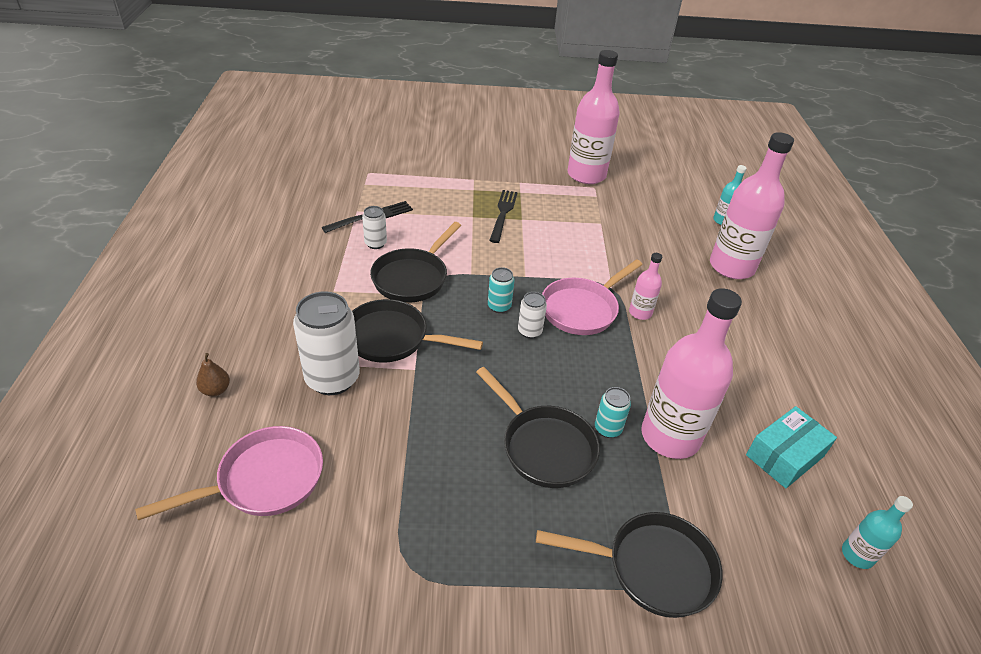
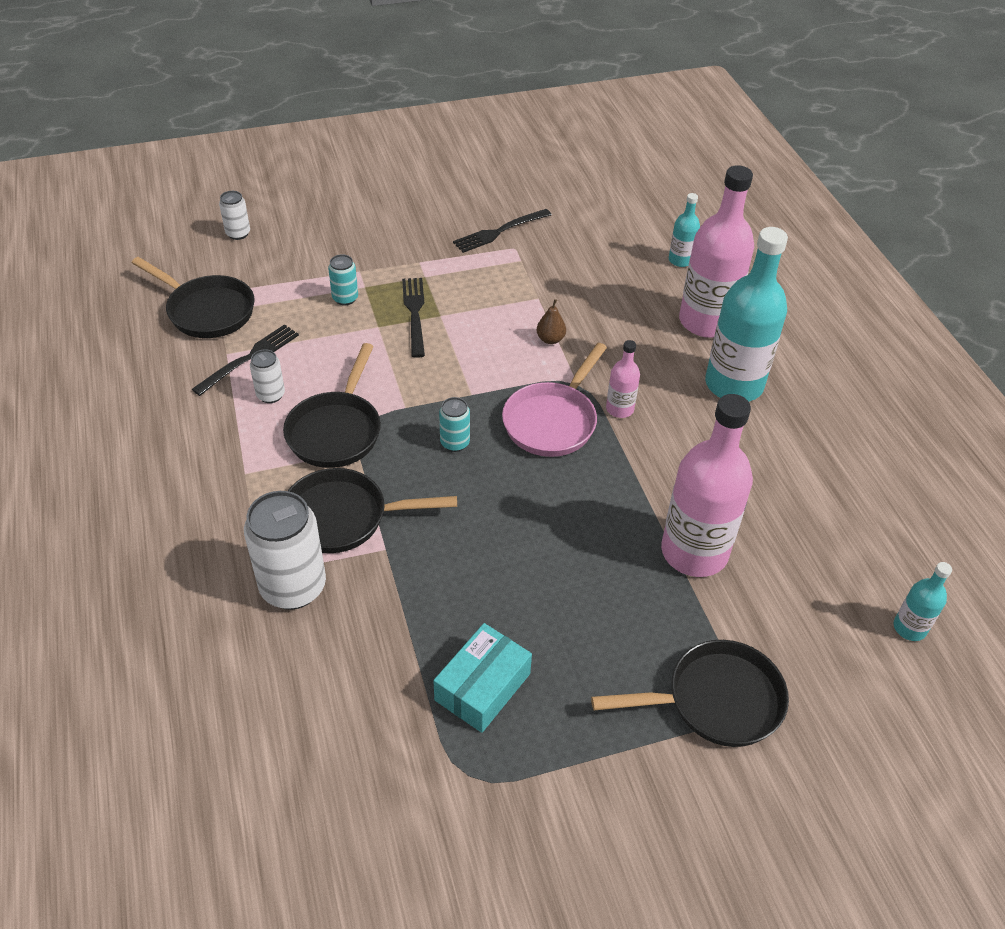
camera: 15 degrees left, 5 degrees up
pink pan [135,426,323,521] -> none
brown pear [196,353,230,396] -> brown pear moved to [536,299,566,344]
black pan [476,367,600,488] -> black pan moved to [132,257,255,338]
white can [518,292,547,339] -> white can moved to [219,191,250,240]
pink bottle [568,50,620,184] -> black fork [453,209,552,253]
turquoise can [595,387,631,438] -> turquoise can moved to [328,254,358,306]
turquoise box [746,406,837,488] -> turquoise box moved to [433,623,532,733]
none -> turquoise bottle [705,227,788,402]

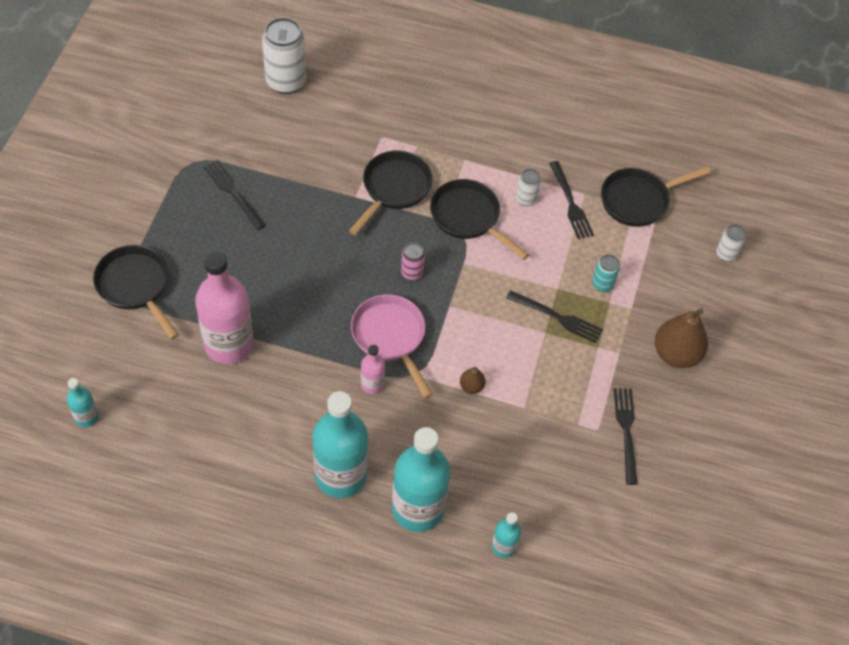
camera: 120 degrees right, 10 degrees up
white can [244,491,326,610] -> white can moved to [262,18,306,94]
turquoise box [433,623,532,733] -> black fork [204,160,266,230]
turquoise can [439,397,470,452] -> pink can [401,243,425,280]
black pan [591,640,789,747] -> black pan turned 120 degrees clockwise [93,245,179,340]
pink bottle [679,165,754,338] -> turquoise bottle [392,427,450,532]
none -> brown pear [655,308,708,368]

